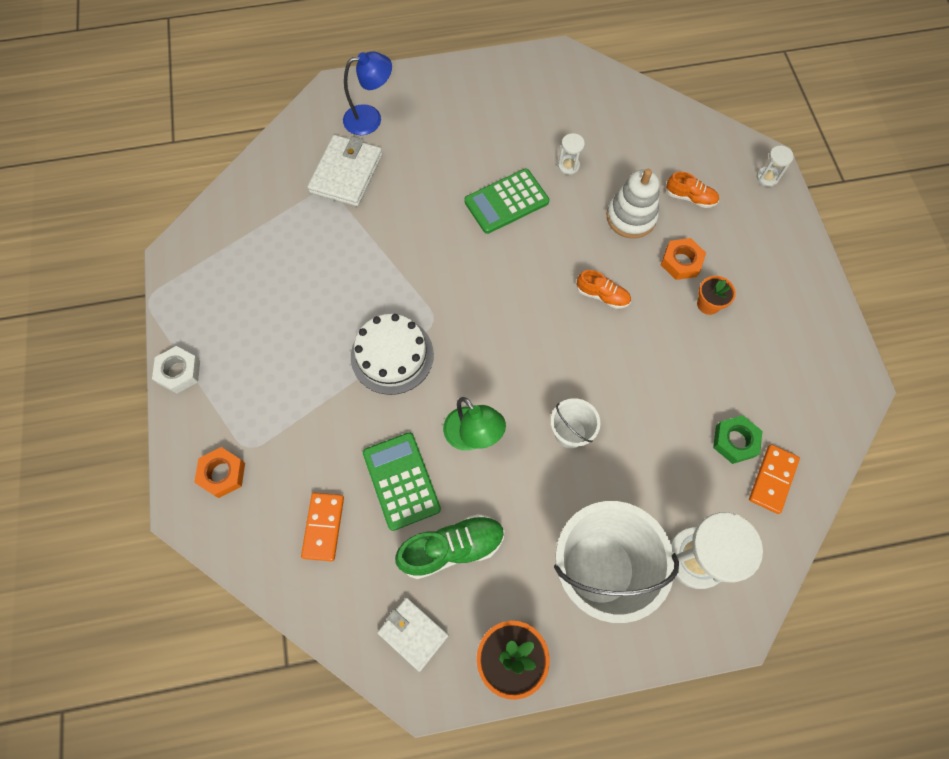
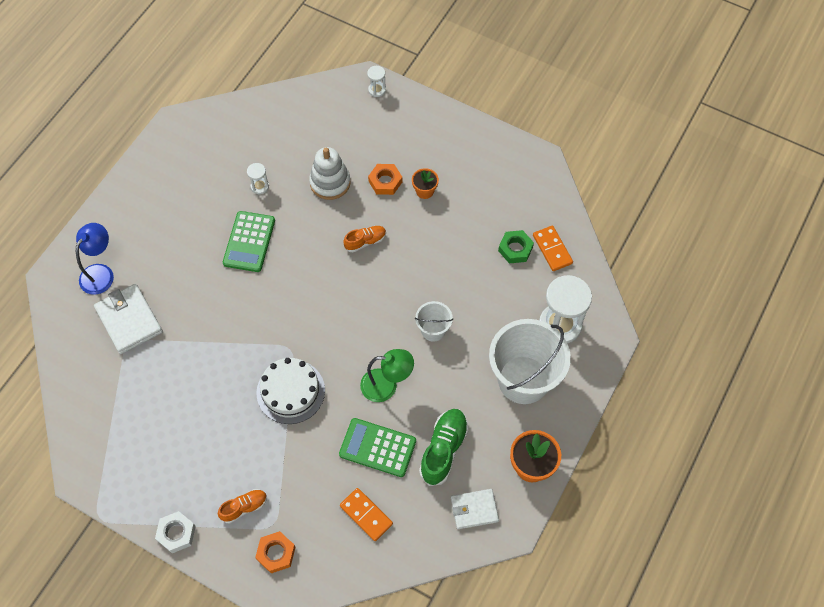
camera: 50 degrees left, 5 degrees down
orange shoe [666,172,719,208] -> orange shoe moved to [218,489,267,523]

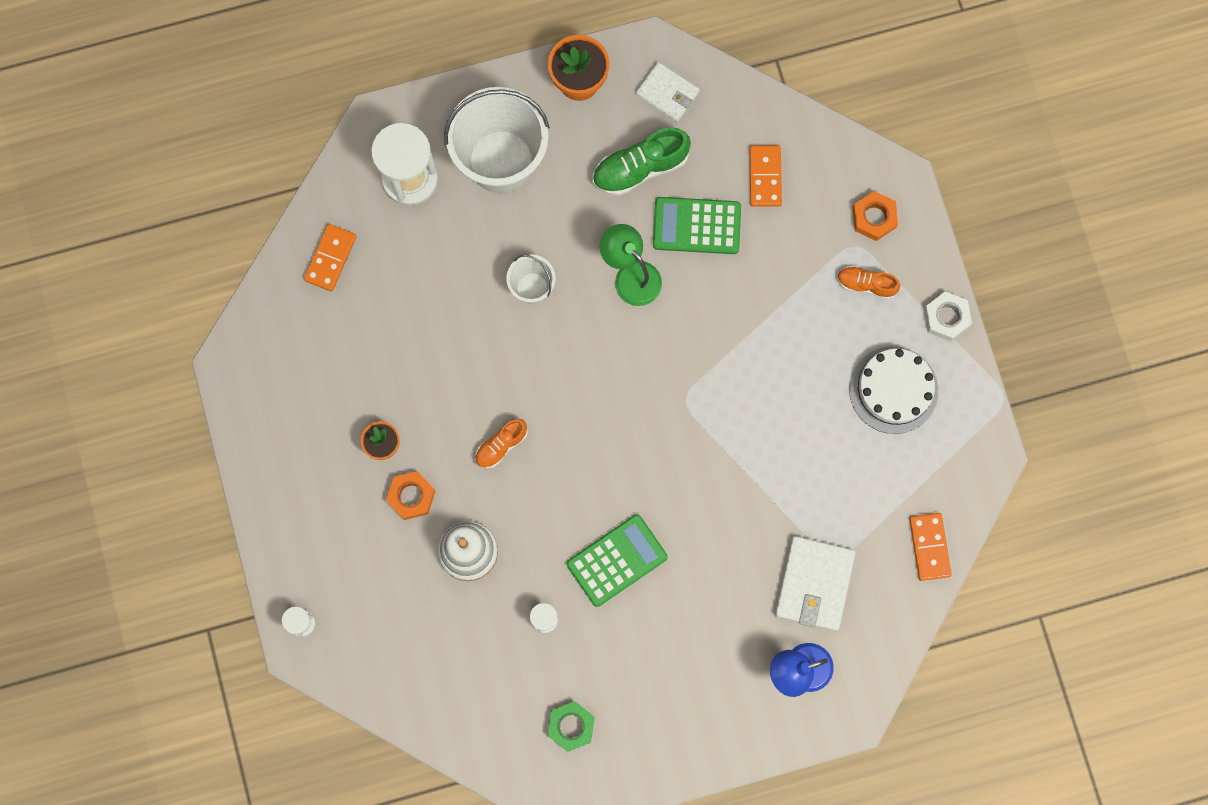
camera: 135 degrees left, 15 degrees up
white cake [256,358,325,424] -> white cake moved to [849,346,938,434]
green calculator [339,418,416,477] -> green calculator turned 120 degrees clockwise [653,197,741,254]
orange shoe [343,226,386,252] -> orange shoe turned 60 degrees counterclockwise [475,419,528,469]
green nut [498,230,534,264] -> green nut moved to [547,701,595,752]
none -> orange domino [909,513,952,581]

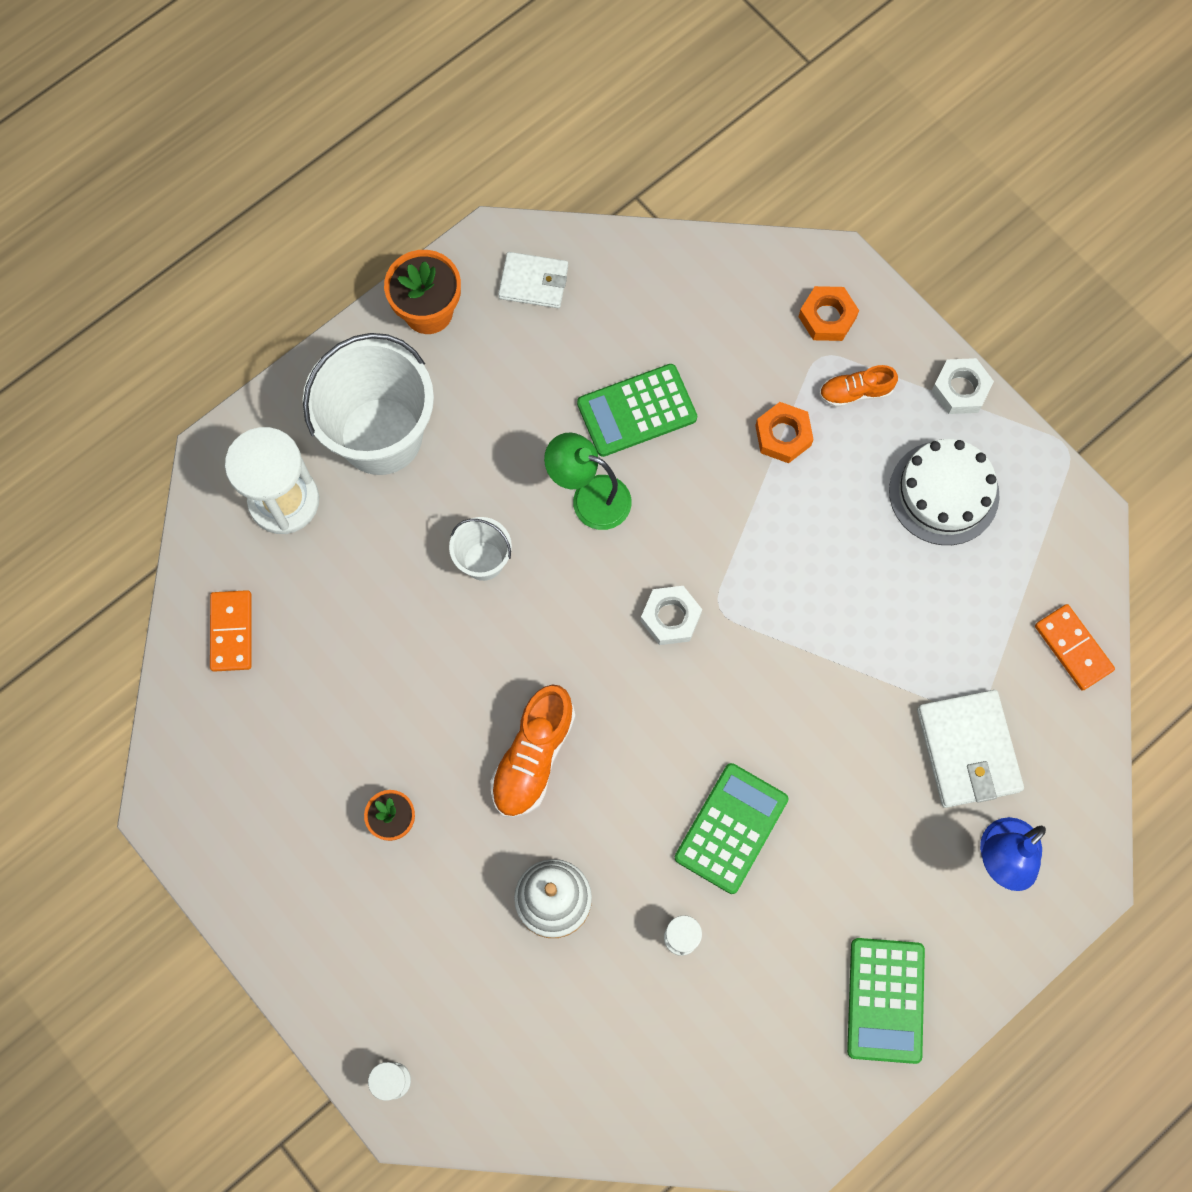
camera: 25 degrees left, 5 degrees down
orange nut [386,471,435,520] -> orange nut moved to [755,402,814,463]
orange shoe [475,419,528,469] -> orange shoe [491,685,575,818], size x1.67
green nut [547,701,595,752] -> none
green shoe [593,127,691,196] -> none
orange domino [749,145,782,207] -> none
none -> white nut [641,586,702,645]
none -> green calculator [847,938,925,1064]

